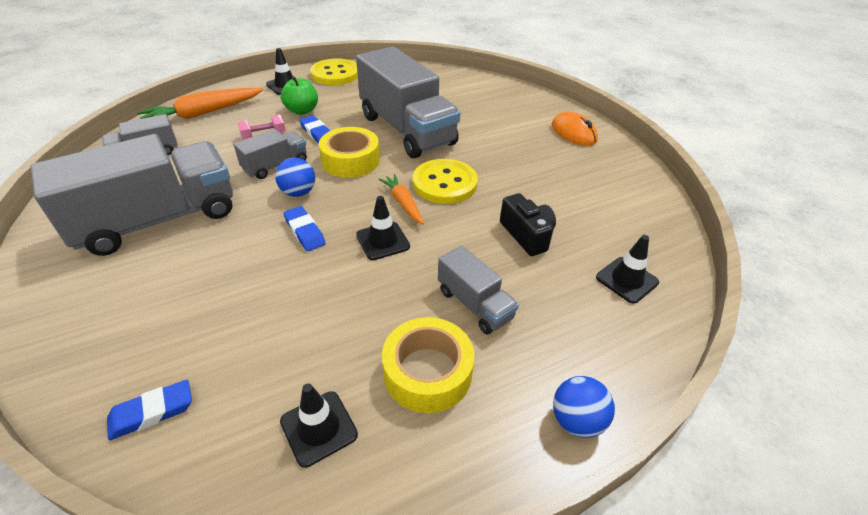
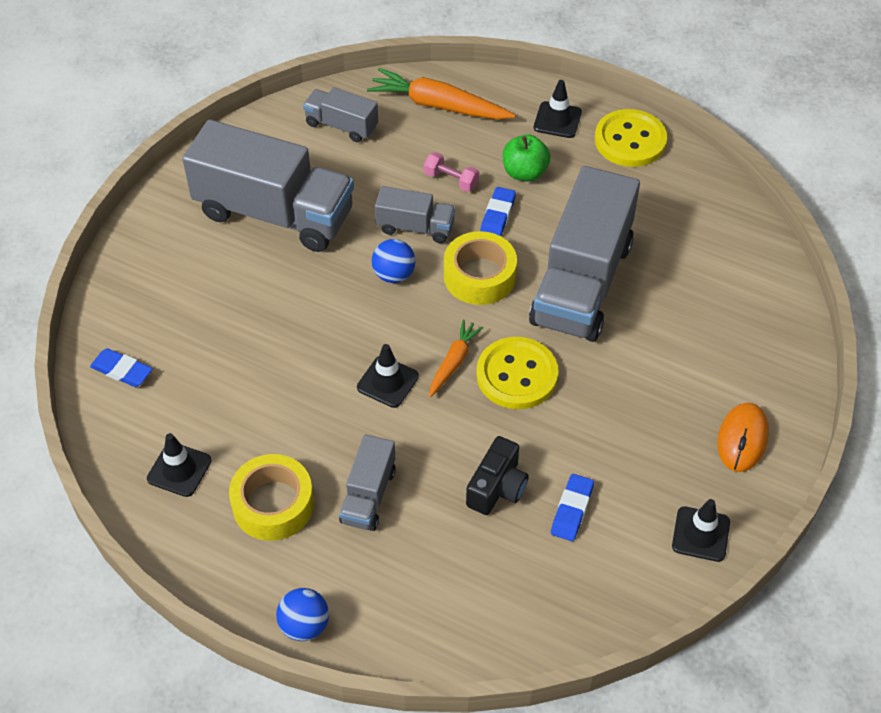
camera: 55 degrees right, 10 degrees up
blue eraser [283,206,326,251] -> blue eraser moved to [551,474,594,541]
black traffic cone [596,235,659,304] -> black traffic cone moved to [672,499,730,562]

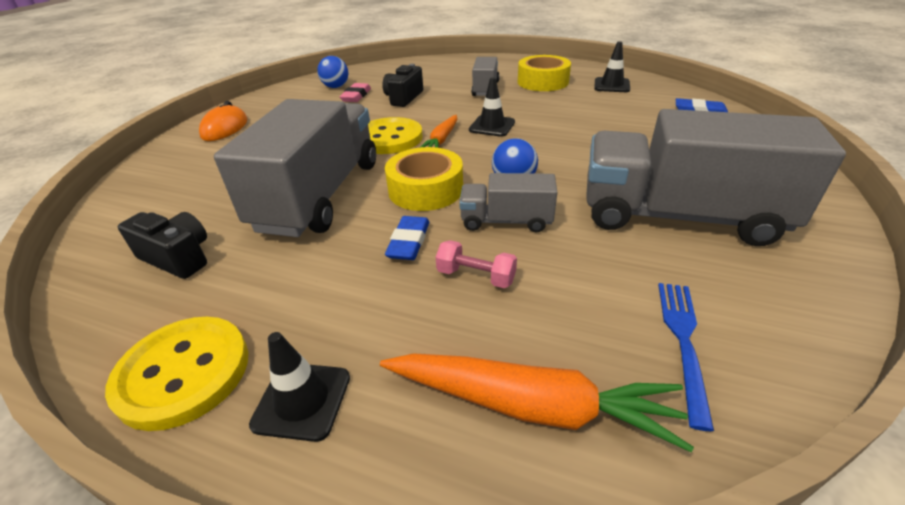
camera: 175 degrees right, 15 degrees down
blue ball [276,588,329,641] -> blue ball moved to [317,56,348,88]
grey truck [303,87,378,142] -> blue fork [658,283,714,431]
green apple [503,134,551,182] -> none
blue eraser [551,474,594,541] -> pink eraser [340,83,371,102]
black traffic cone [672,499,730,562] -> none
none -> black camera [118,212,207,279]

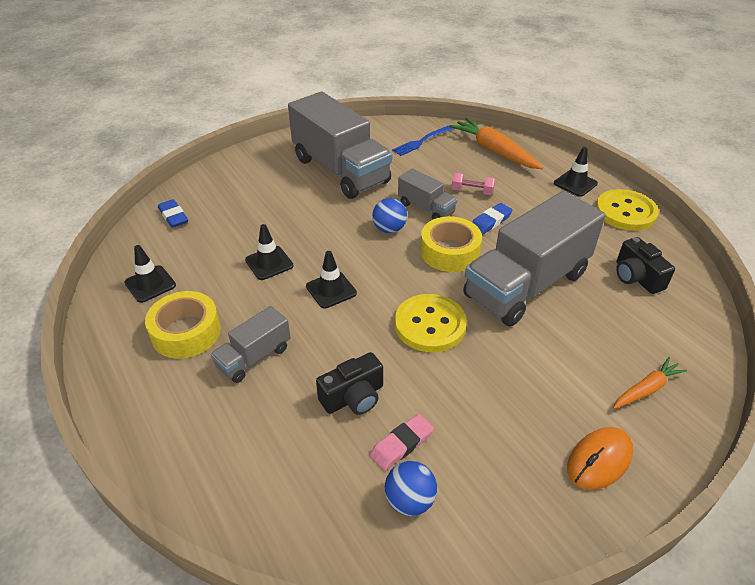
camera: 145 degrees left, 5 degrees up
orange carrot [421,115,457,148] -> orange carrot moved to [613,357,687,409]
pink dumbbell [436,240,517,288] -> pink dumbbell turned 45 degrees counterclockwise [451,172,495,195]
none -> black traffic cone [245,224,294,280]

